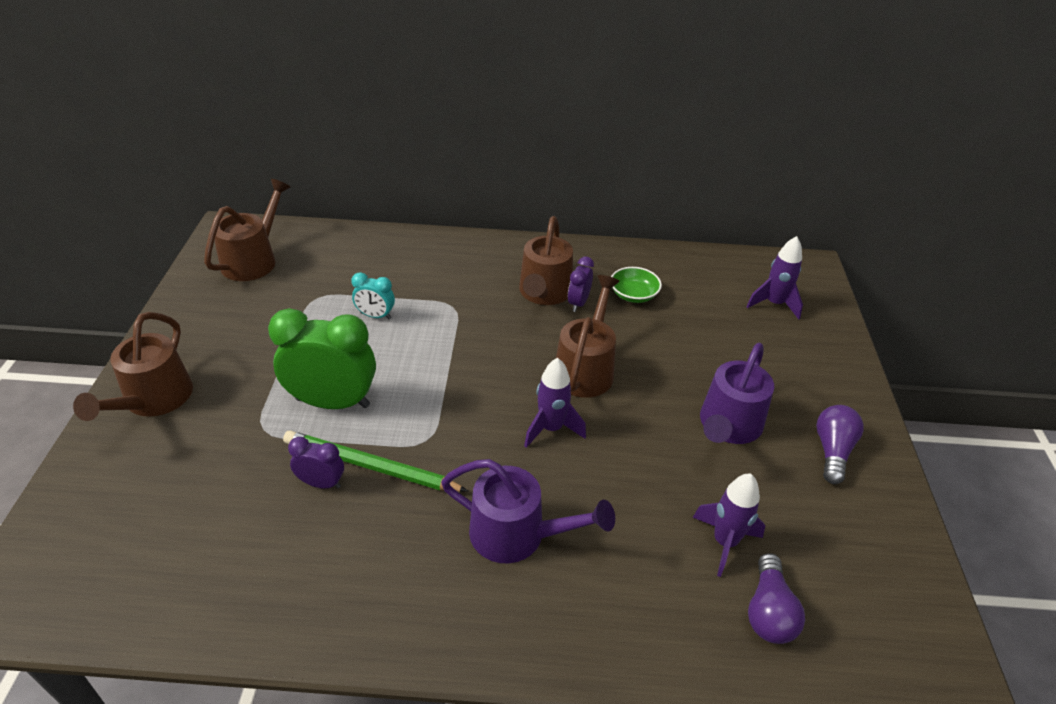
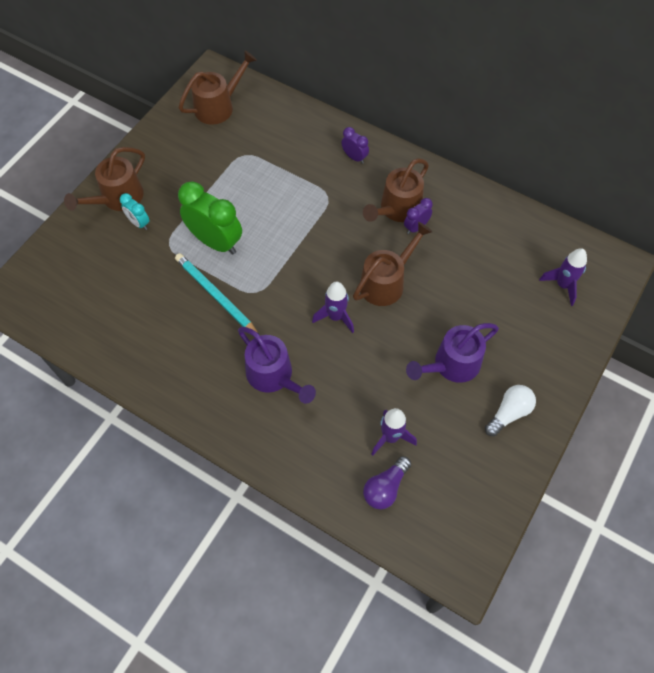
camera: 30 degrees right, 20 degrees up
green pencil [283,431,468,492] -> turquoise pencil [175,253,259,334]
purple clock [288,437,344,488] -> purple clock moved to [341,127,369,164]
turquoise clock [351,272,395,319] -> turquoise clock moved to [120,193,149,230]
green bowl [611,267,662,303] -> none
purple light bulb [816,405,864,484] -> white light bulb [485,385,536,436]

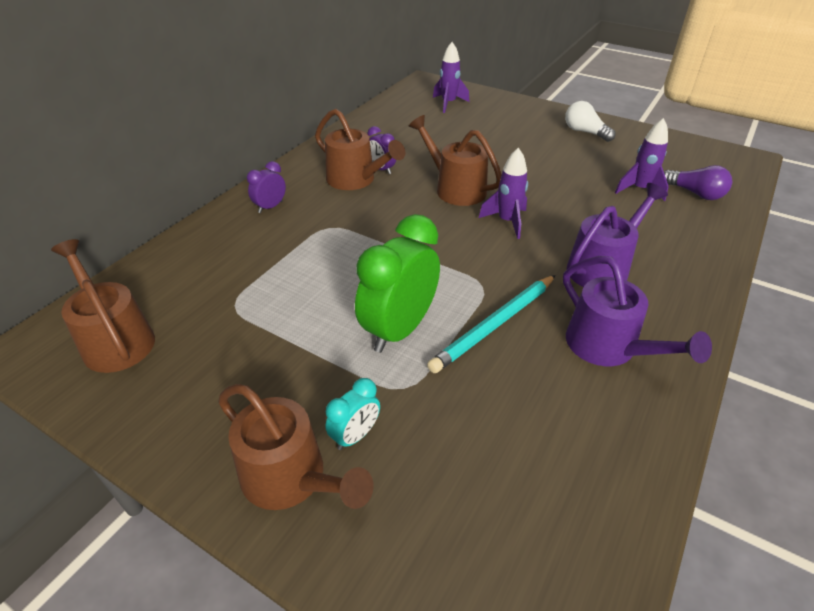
camera: 90 degrees left, 20 degrees down
purple watering can [406,323,499,383] -> purple watering can moved to [563,256,712,366]

